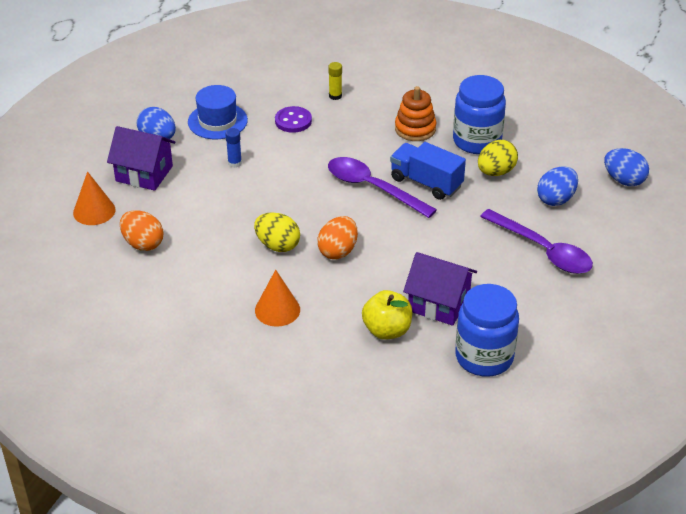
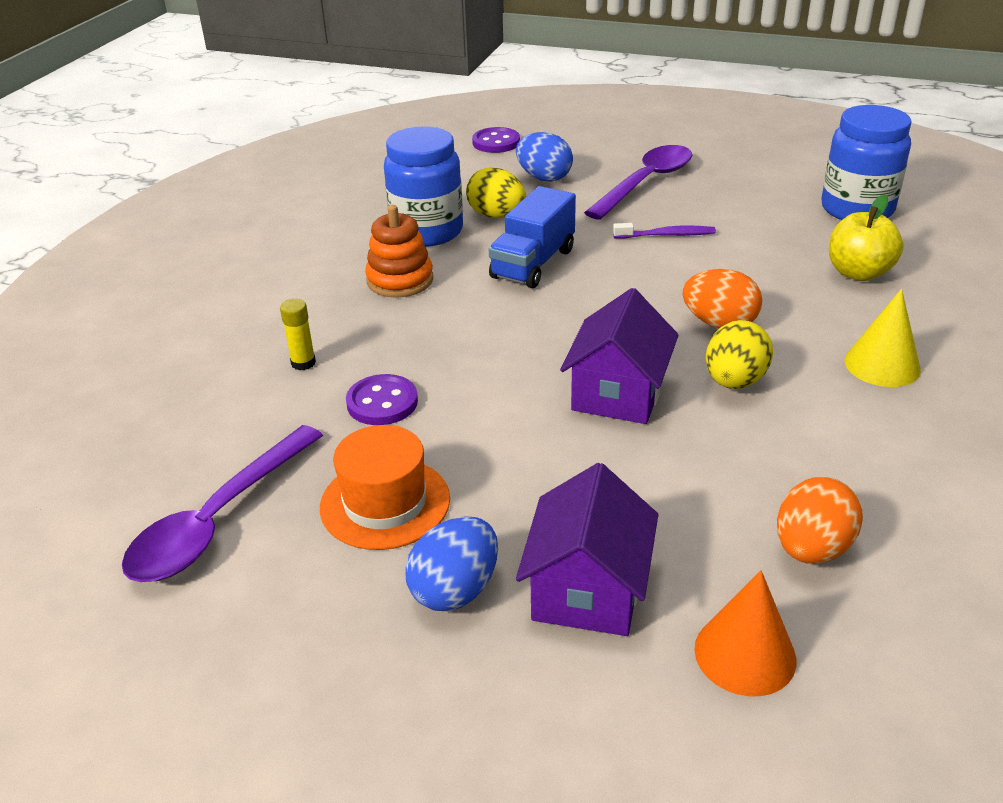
camera: 95 degrees left, 5 degrees down
blue hat [188,85,248,139] -> orange hat [320,425,450,550]
blue glue stick [225,128,242,168] -> none
orange cone [255,270,300,327] -> yellow cone [845,289,921,387]
purple spoon [328,157,437,218] -> purple spoon moved to [122,425,323,582]
purple house [403,252,477,326] -> purple house moved to [560,288,679,424]
blue egg [604,148,649,186] -> purple button [472,127,520,153]
none -> purple toothbrush [613,223,716,239]

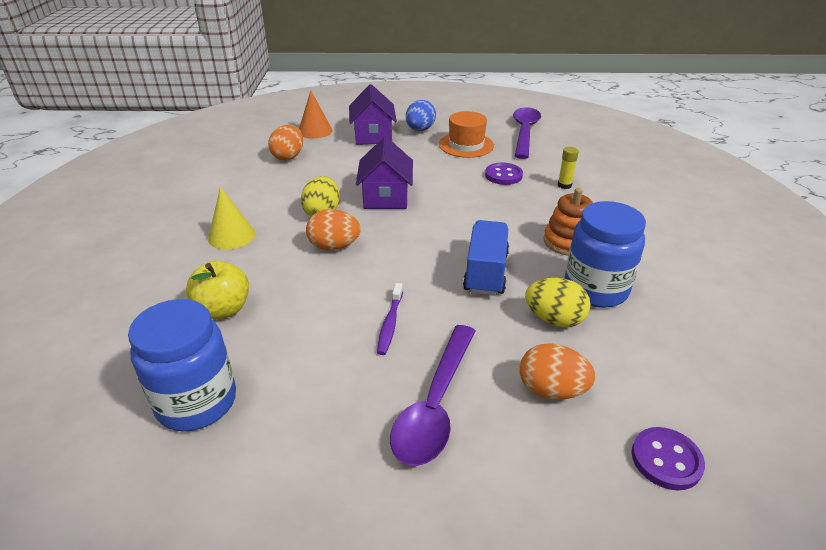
camera: 160 degrees right, 0 degrees up
blue egg [516,132,573,182] -> orange egg [520,343,596,400]
purple toothbrush [613,223,716,239] -> purple toothbrush turned 60 degrees counterclockwise [377,283,403,355]

